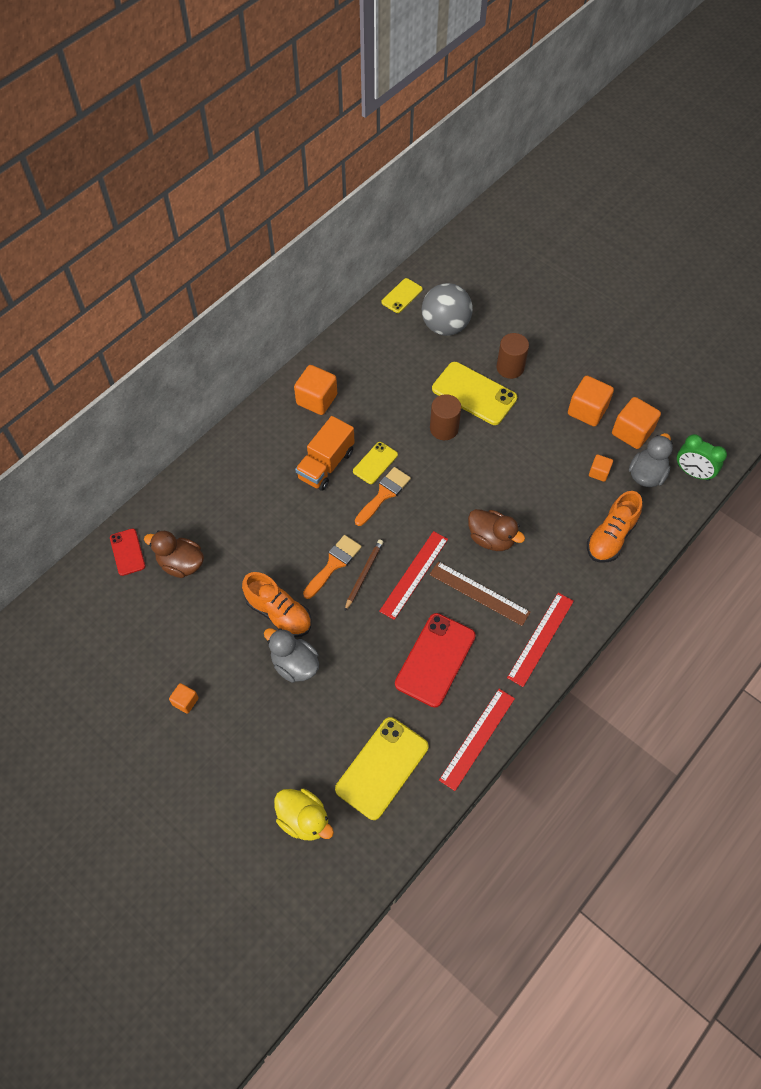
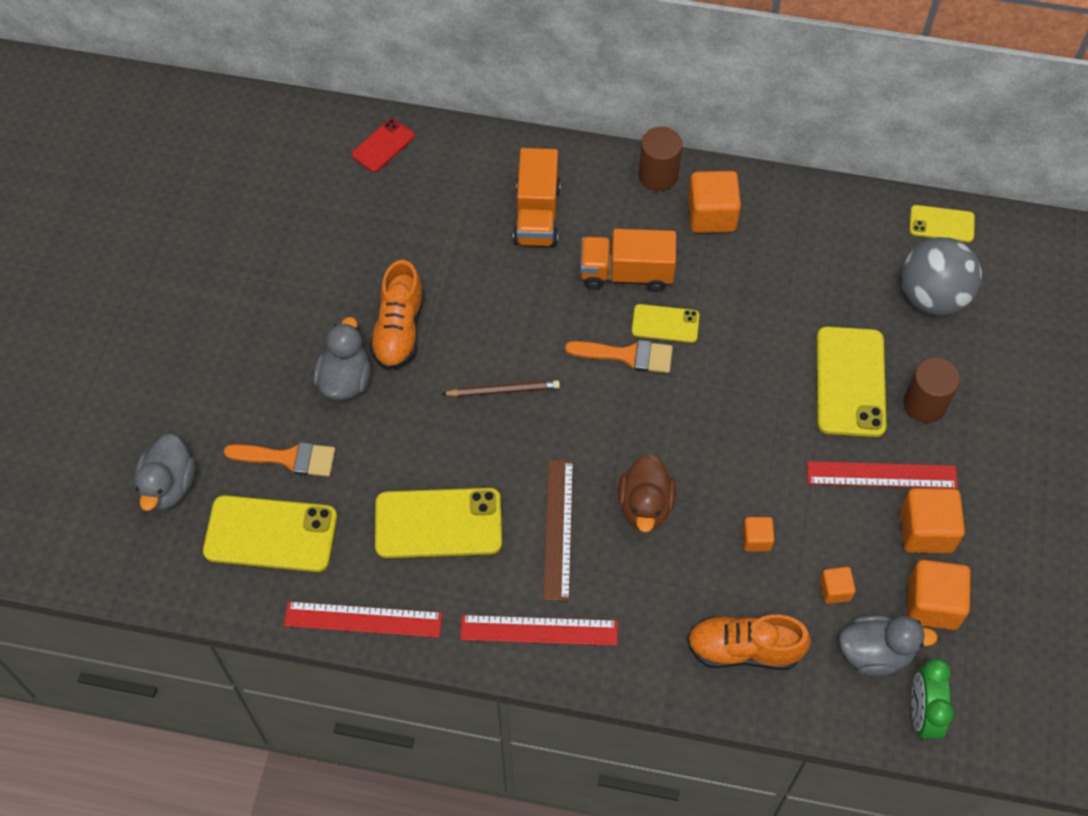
camera: 60 degrees right, 0 degrees up
brown duck [144,531,204,578] -> none
orange cube [169,683,199,714] -> orange cube moved to [743,517,774,552]
yellow duck [274,789,334,840] -> grey duck [134,434,195,511]
orange brush [303,535,362,599] -> orange brush moved to [224,442,335,477]
red ruler [379,531,448,620] -> red ruler moved to [807,461,958,489]
red phone [395,613,476,708] -> yellow phone [375,488,502,558]
brown cylinder [430,394,461,440] -> brown cylinder moved to [639,127,683,191]
none -> orange truck [513,148,561,246]

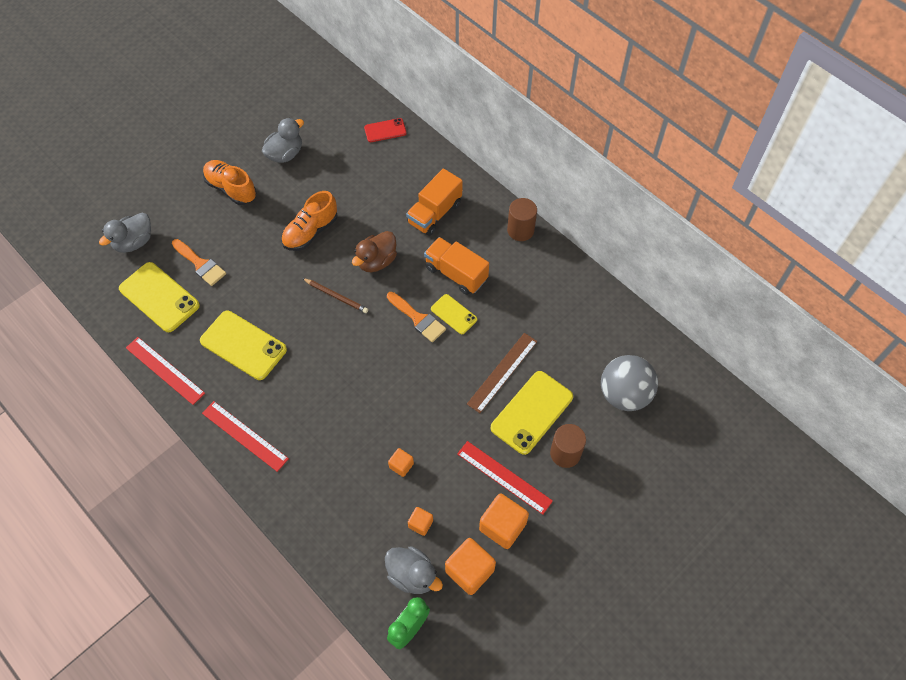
camera: 35 degrees right, 0 degrees up
grey duck [313,317,371,400] -> grey duck moved to [262,118,304,163]
brown ruler [543,460,573,601] -> brown ruler moved to [467,333,538,413]
brown duck [618,454,676,533] -> brown duck moved to [352,231,397,272]
orange shoe [687,615,811,670] -> orange shoe moved to [203,160,256,205]
orange cube [688,171,741,233] -> none
yellow phone [909,205,975,242] -> none

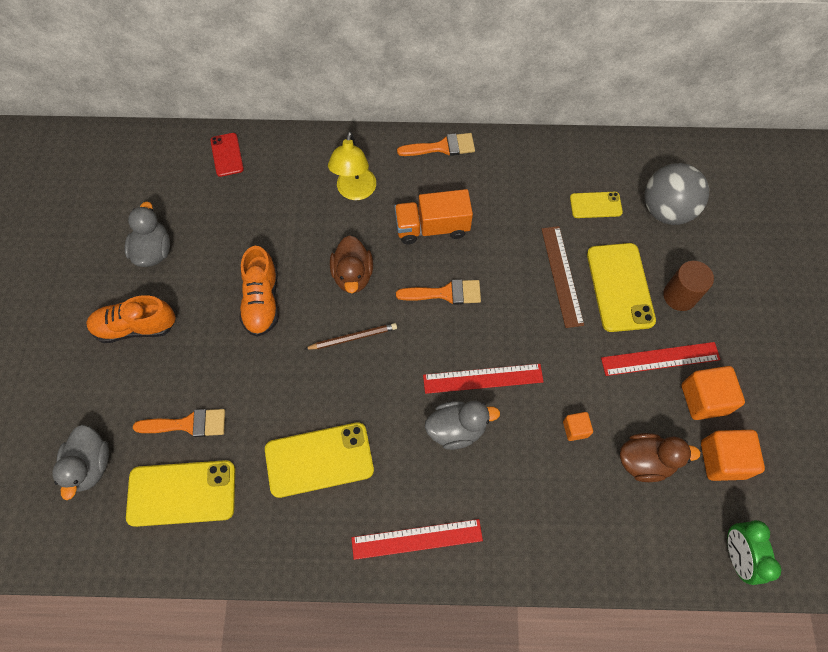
camera: 45 degrees left, 5 degrees up
red ruler [126,337,205,405] -> red ruler moved to [423,364,544,394]
red phone [364,118,407,142] -> red phone turned 45 degrees counterclockwise [210,133,244,177]
grey duck [385,546,443,594] -> grey duck moved to [425,401,500,450]
orange truck [406,168,463,236] -> yellow lamp [328,131,376,200]
orange cube [408,507,433,536] -> brown duck [620,433,701,482]
yellow phone [431,294,477,334] -> yellow phone moved to [570,192,623,218]
brown cylinder [507,198,537,241] -> orange brush [397,133,475,156]

